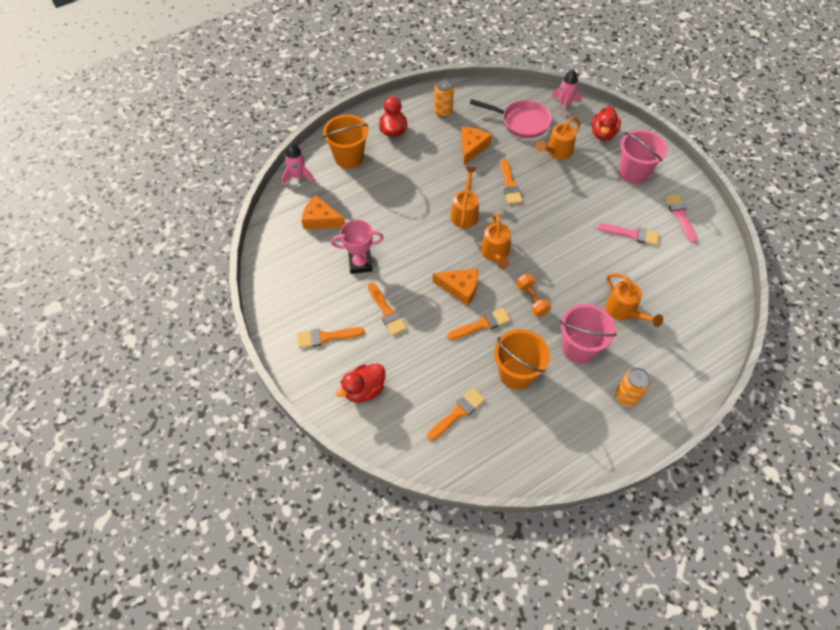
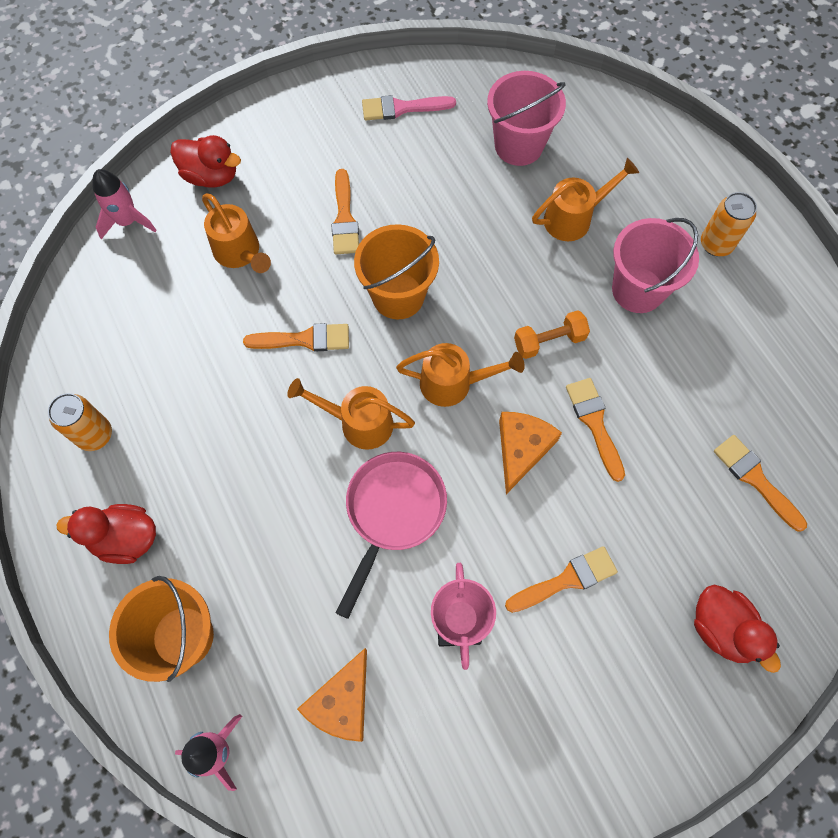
camera: 85 degrees left, 10 degrees up
orange brush [297,327,364,348] -> orange brush moved to [332,169,359,254]
orange cheese [461,127,492,165] -> none
pink pan [470,99,552,138] -> pink pan moved to [336,452,447,619]
orange bucket [494,329,550,390] -> orange bucket moved to [354,224,439,320]
pink brush [597,223,659,246] -> none
pink bucket [619,130,667,184] -> pink bucket moved to [487,71,566,166]

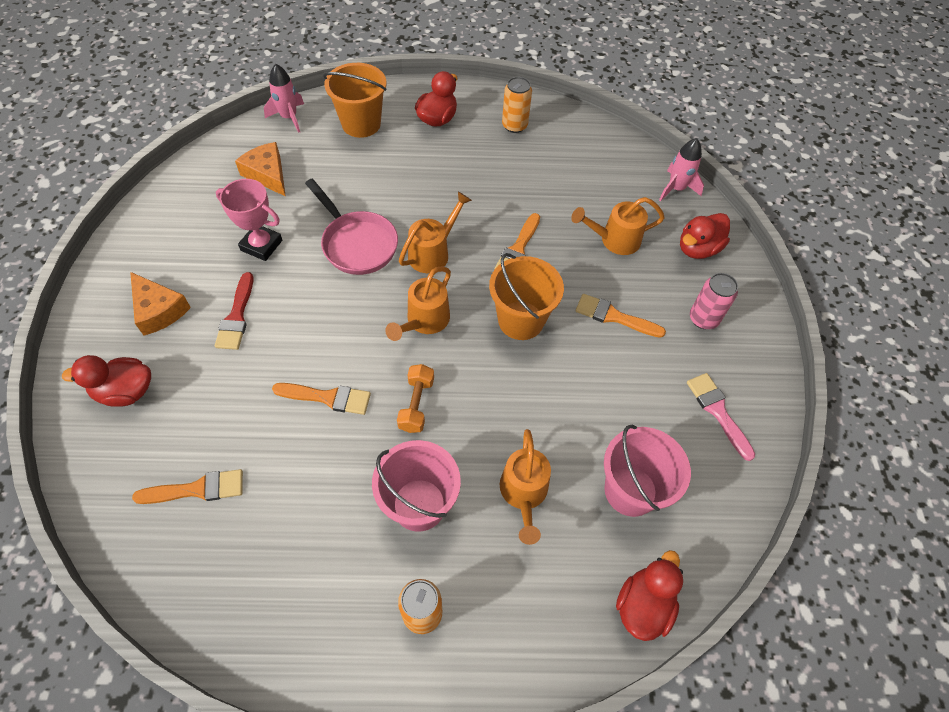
camera: 115 degrees right, 10 degrees down
pink brush [362,95,456,120] -> pink brush turned 45 degrees counterclockwise [687,373,755,461]
orange cheese [499,412,562,494] -> orange cheese moved to [130,272,191,335]
orange brush [505,546,618,613] -> red brush [215,272,253,350]
none -> red duck [616,550,683,641]
none -> pink can [690,273,738,329]

